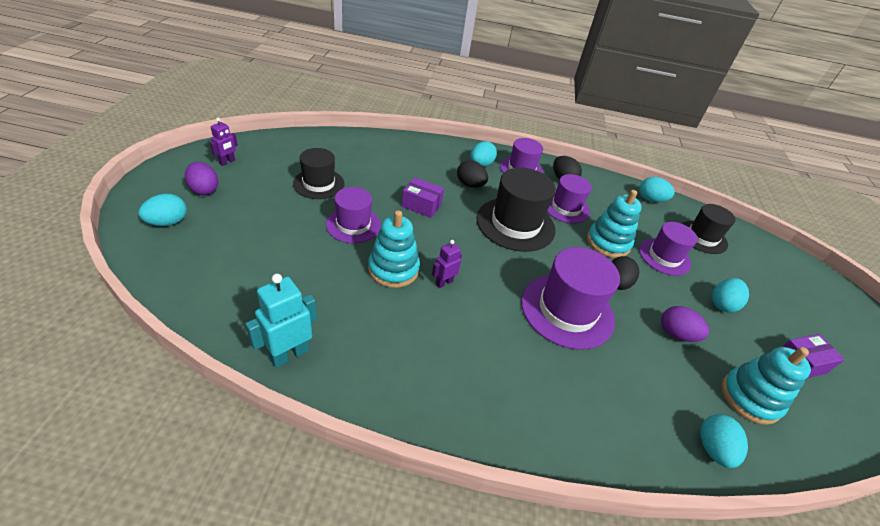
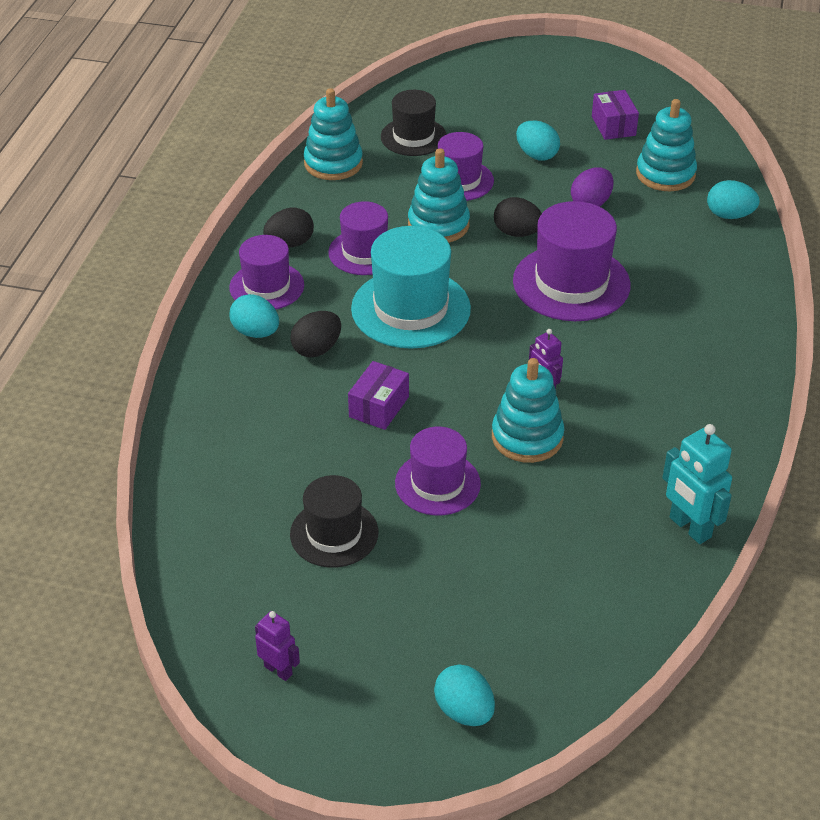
camera: 80 degrees left, 0 degrees up
purple egg [185,162,218,195] -> none
black hat [477,168,556,252] -> turquoise hat [351,226,471,349]
turquoise egg [639,177,675,202] -> turquoise stacking toy [304,88,363,180]

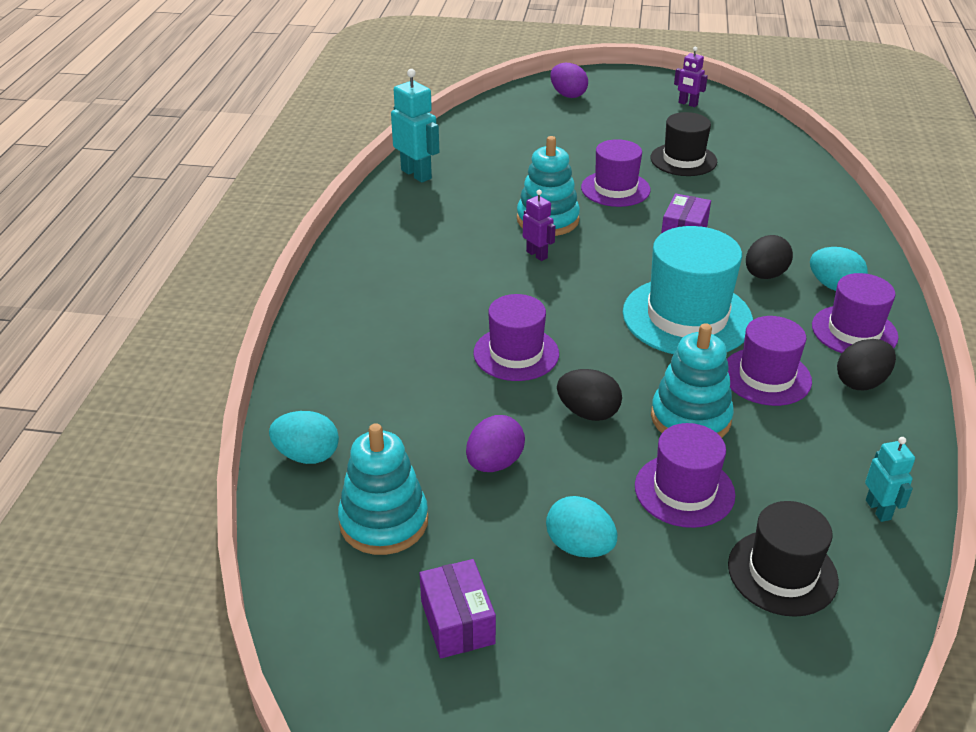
camera: 175 degrees right, 5 degrees down
turquoise stacking toy [304,88,363,180] -> turquoise robot [865,437,915,522]
turquoise egg [434,664,495,726] -> purple egg [551,63,588,98]
purple hat [513,201,631,321] -> purple hat [473,294,559,381], size x0.64

